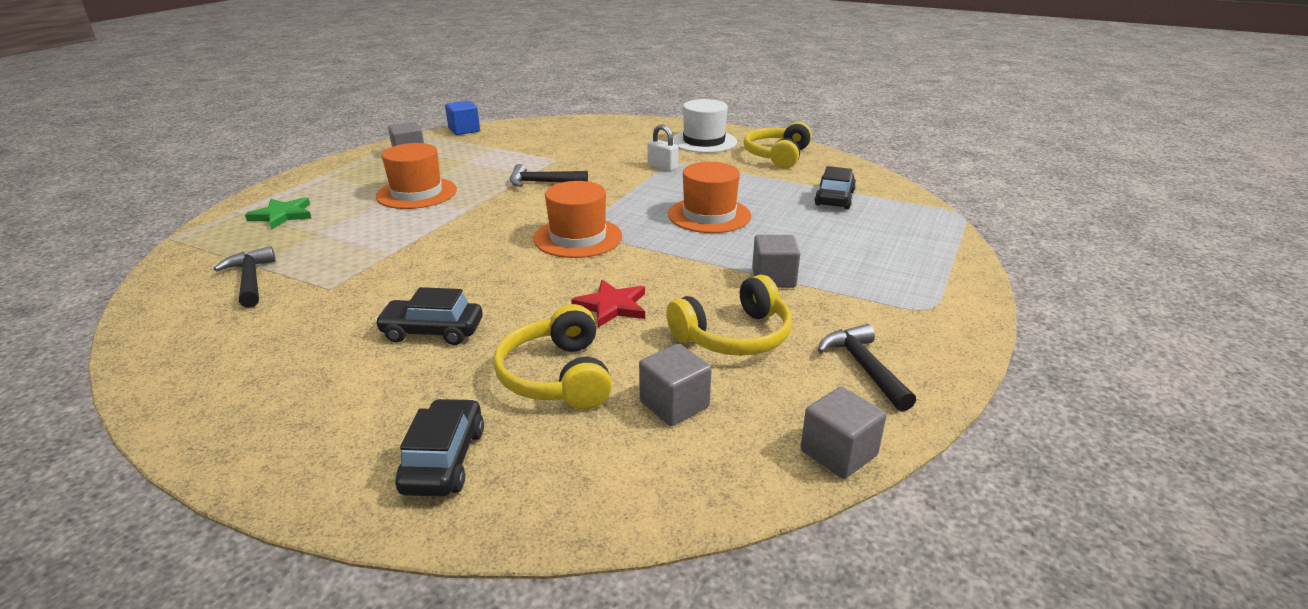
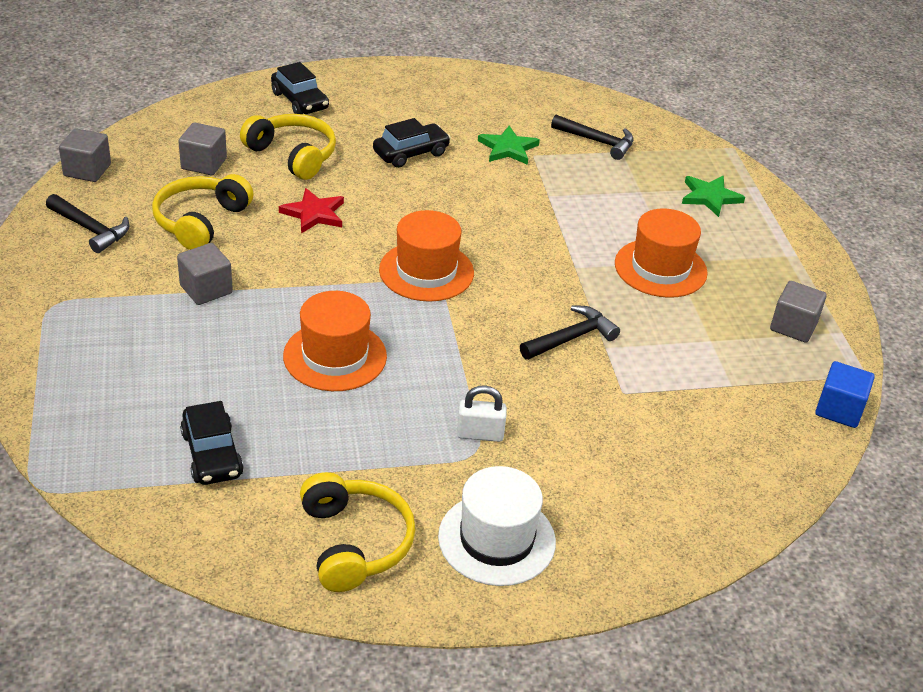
camera: 140 degrees right, 10 degrees up
none -> green star [478,126,540,165]

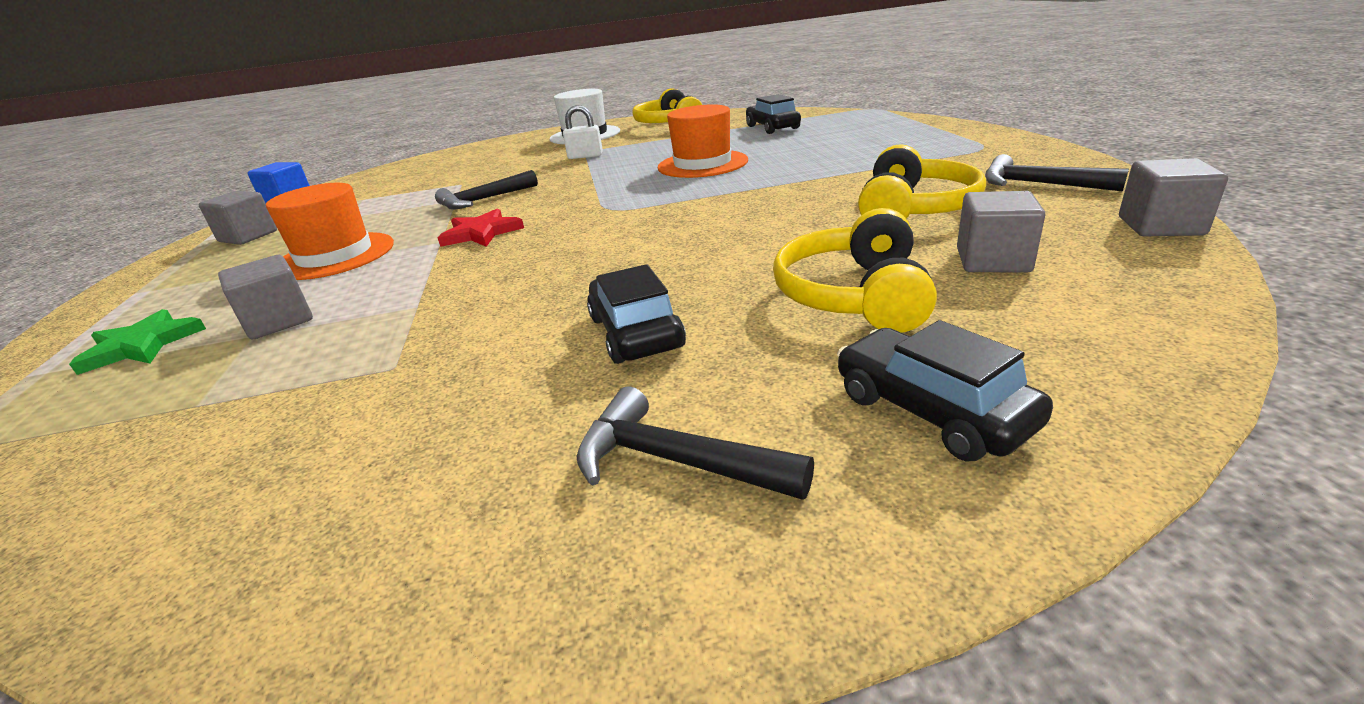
camera: 175 degrees left, 10 degrees down
grey cube [177,243,233,305] -> grey cube moved to [218,255,313,340]
yellow headphones [240,114,336,180] -> yellow headphones turned 60 degrees clockwise [773,208,937,333]
red star [279,188,344,234] -> red star moved to [438,208,524,247]
black car [373,118,451,168] -> black car turned 105 degrees clockwise [587,264,686,364]
orange hat [379,210,474,302] -> none
green star [478,126,540,165] -> none
black hammer [551,115,634,160] -> black hammer moved to [576,386,814,500]

